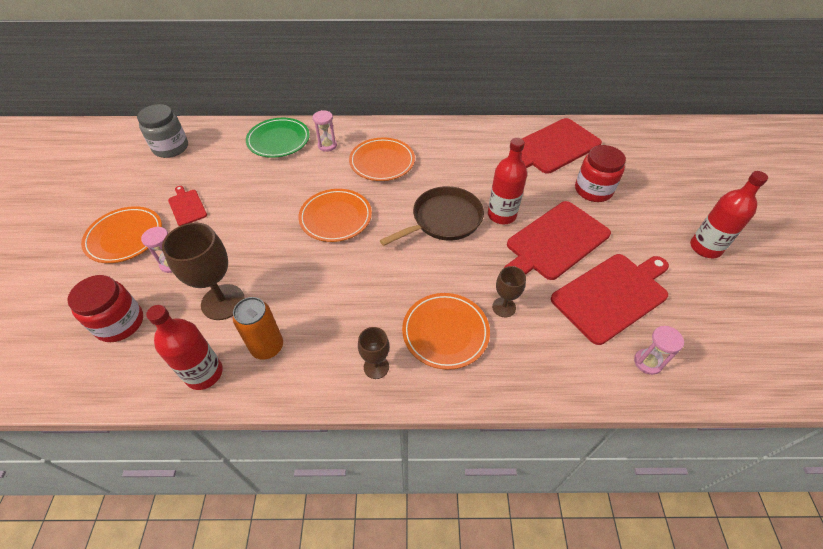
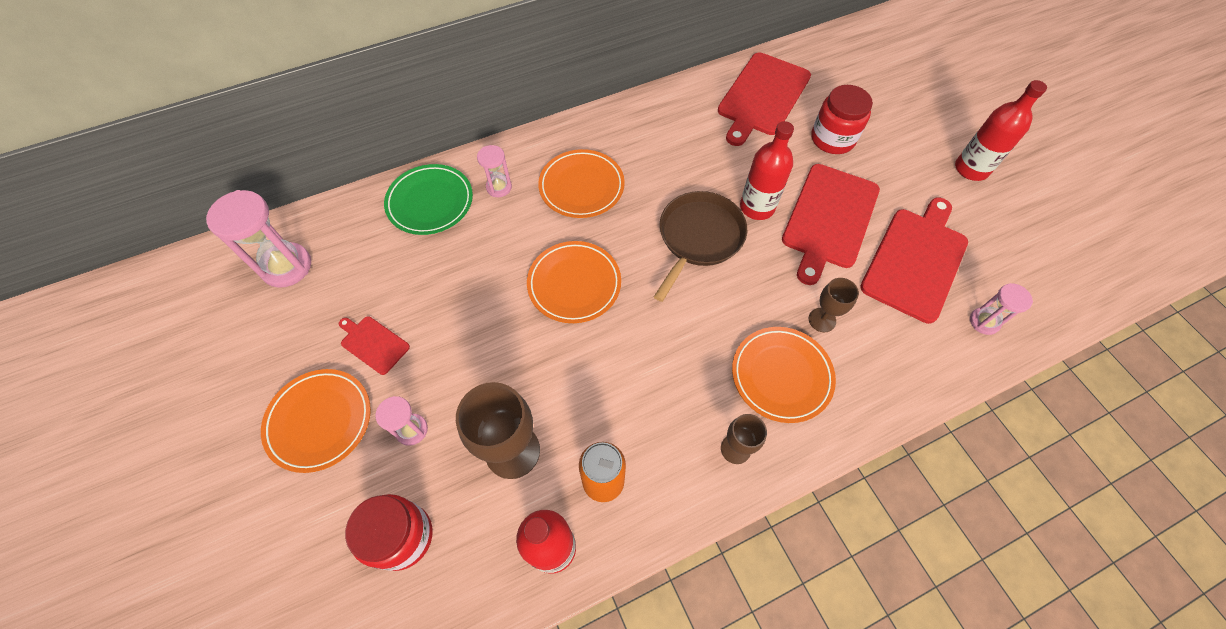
camera: 25 degrees left, 10 degrees up
grey jar [137,104,188,158] -> pink hourglass [206,190,311,288]

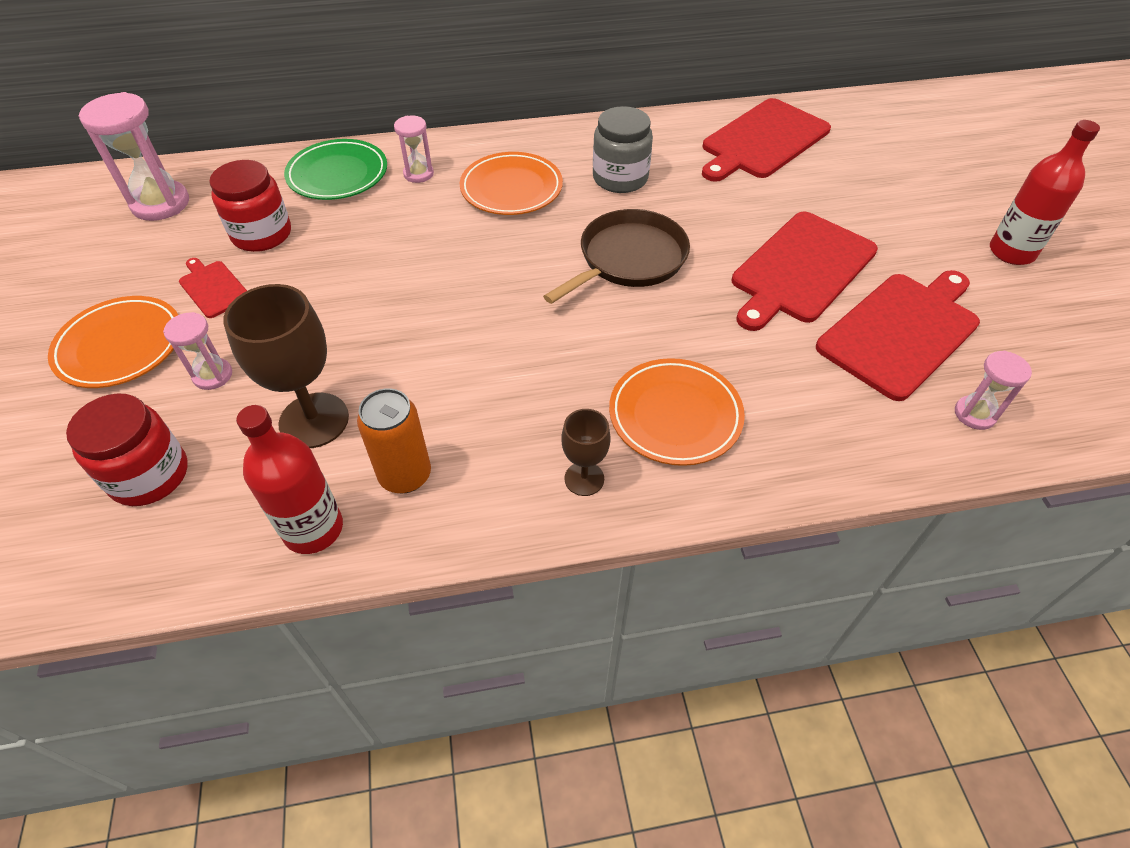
camera: 15 degrees right, 10 degrees down
orange plate [527,241,621,323] -> none
red bottle [740,121,794,220] -> none
brown goblet [809,278,859,332] -> none
red jar [811,85,873,154] -> red jar moved to [209,160,291,252]
none -> grey jar [593,106,653,193]

